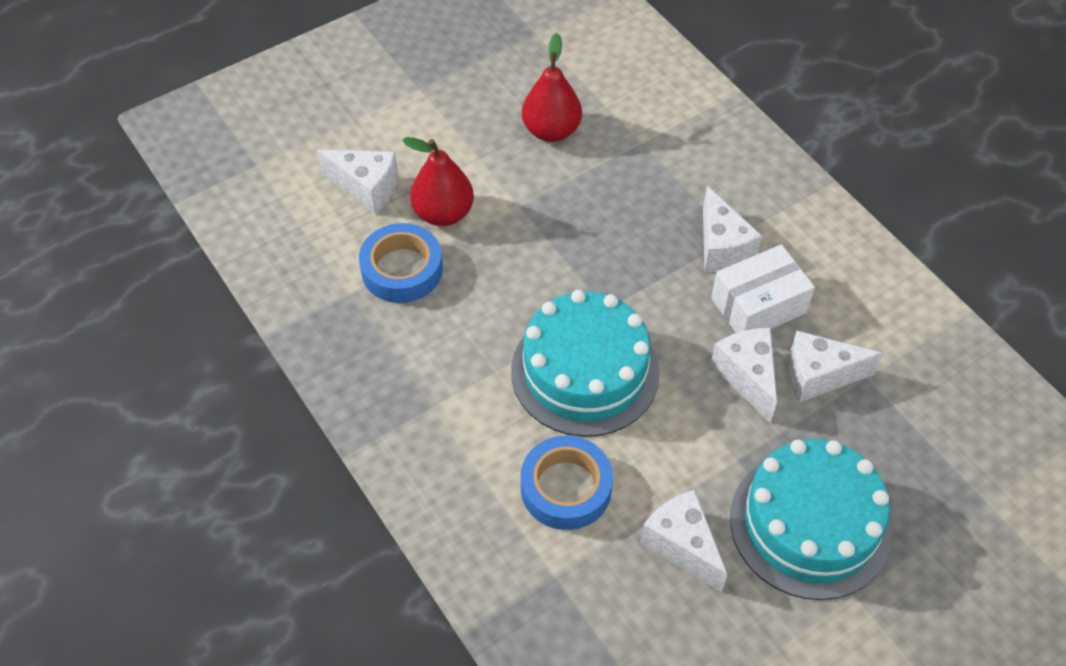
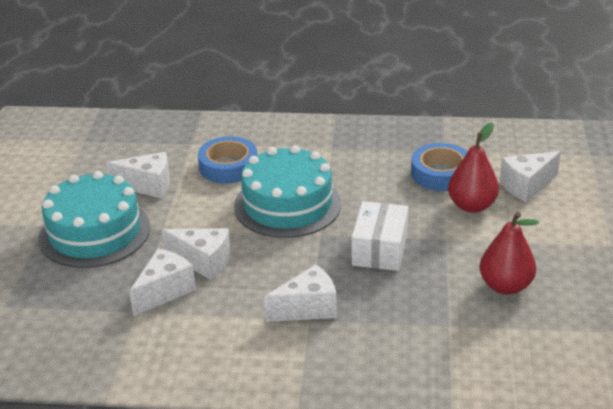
camera: 130 degrees right, 20 degrees down
white cheese [703,186,762,272] -> white cheese turned 135 degrees clockwise [264,264,337,322]
white box [711,244,815,333] -> white box moved to [352,201,409,271]

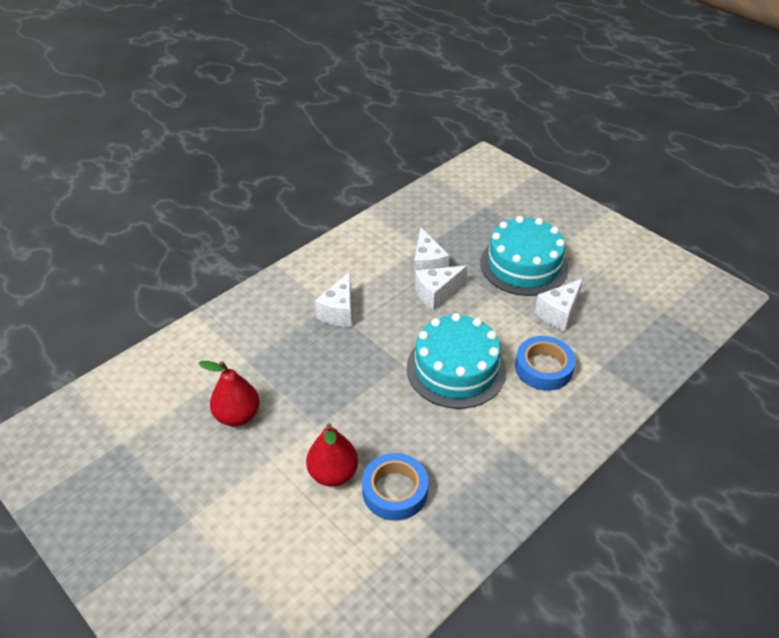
camera: 130 degrees right, 10 degrees up
white box [352,201,409,271] -> none
white cheese [500,151,561,202] -> none

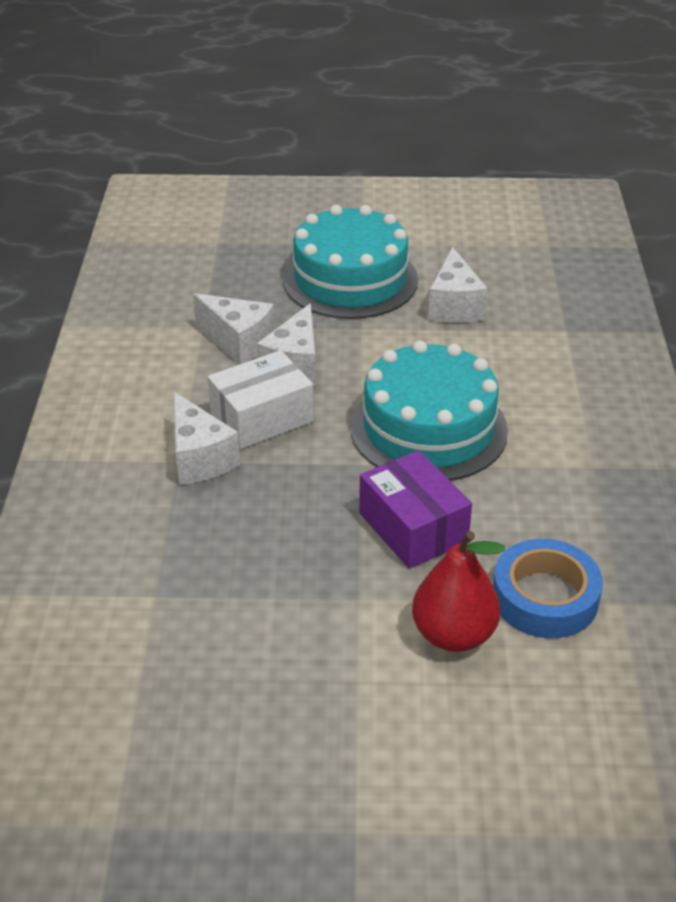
camera: 45 degrees left, 5 degrees down
red pear [199,361,260,426] -> none
blue tape [515,336,576,391] -> none
none -> white box [208,350,314,449]
none -> purple box [359,450,472,569]

